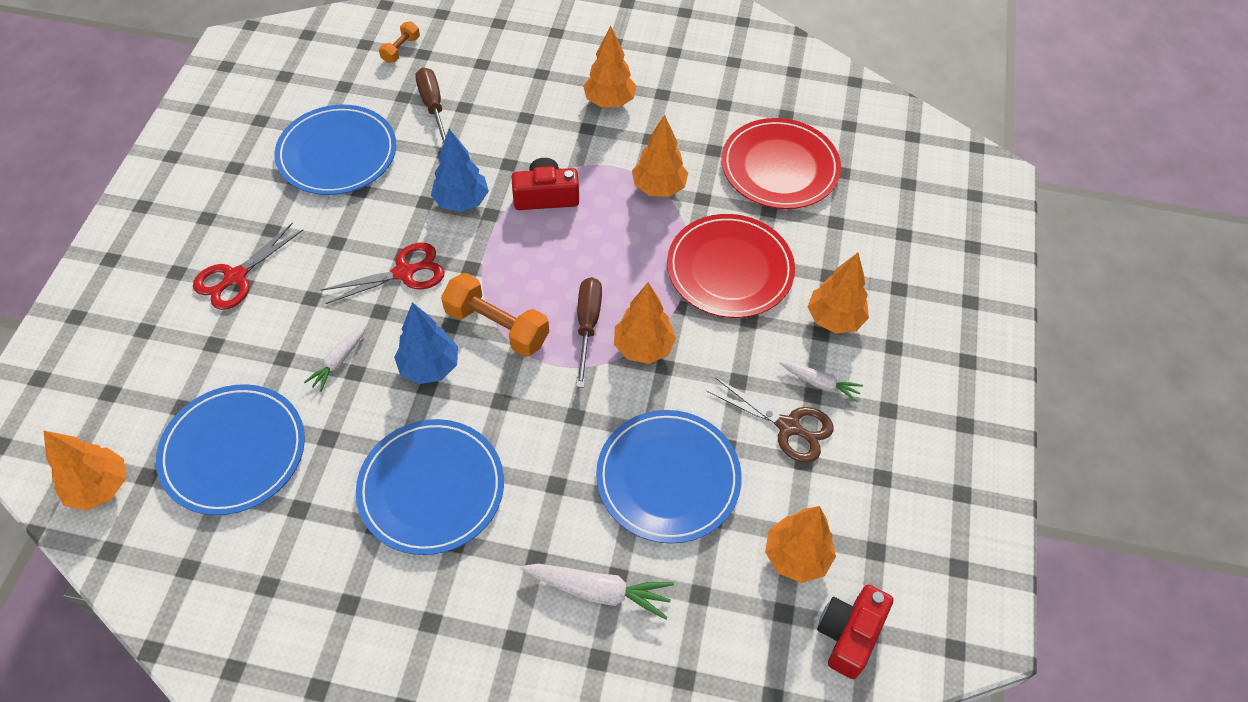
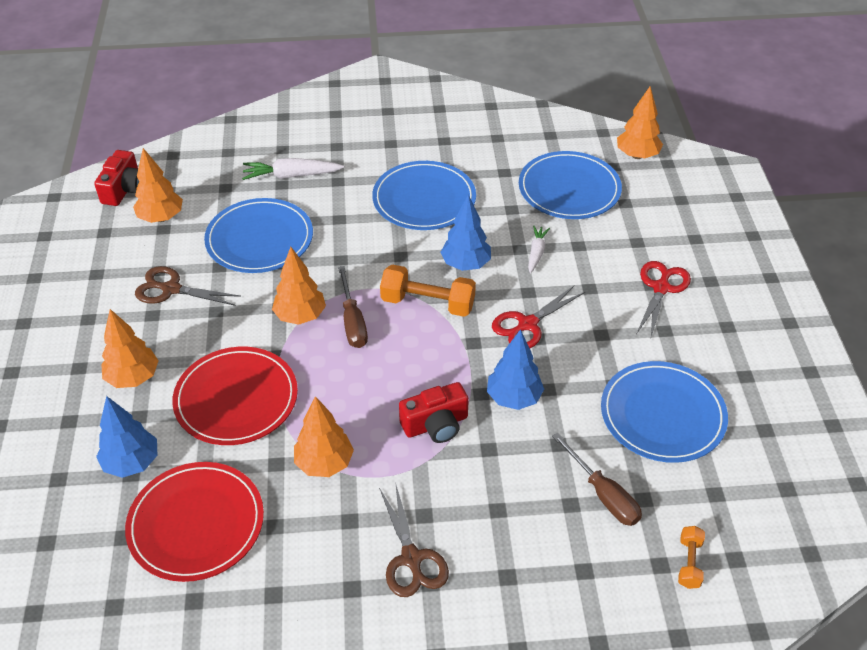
camera: 165 degrees right, 10 degrees down
orange tree [583,26,636,107] -> brown scissors [379,486,449,597]
white carrot [779,362,863,402] -> none
none -> blue tree [96,396,157,478]

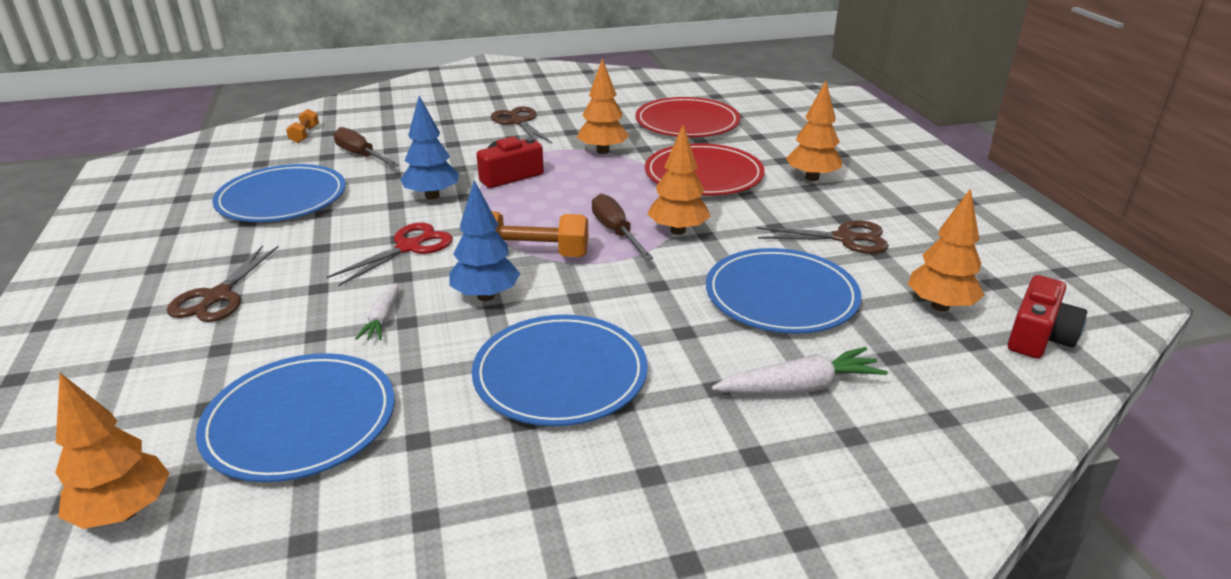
camera: 170 degrees right, 15 degrees down
red camera [94,150,139,206] -> red camera turned 150 degrees counterclockwise [1008,275,1087,359]
blue tree [96,396,157,478] -> none
red scissors [636,261,691,337] -> brown scissors [167,245,279,322]

